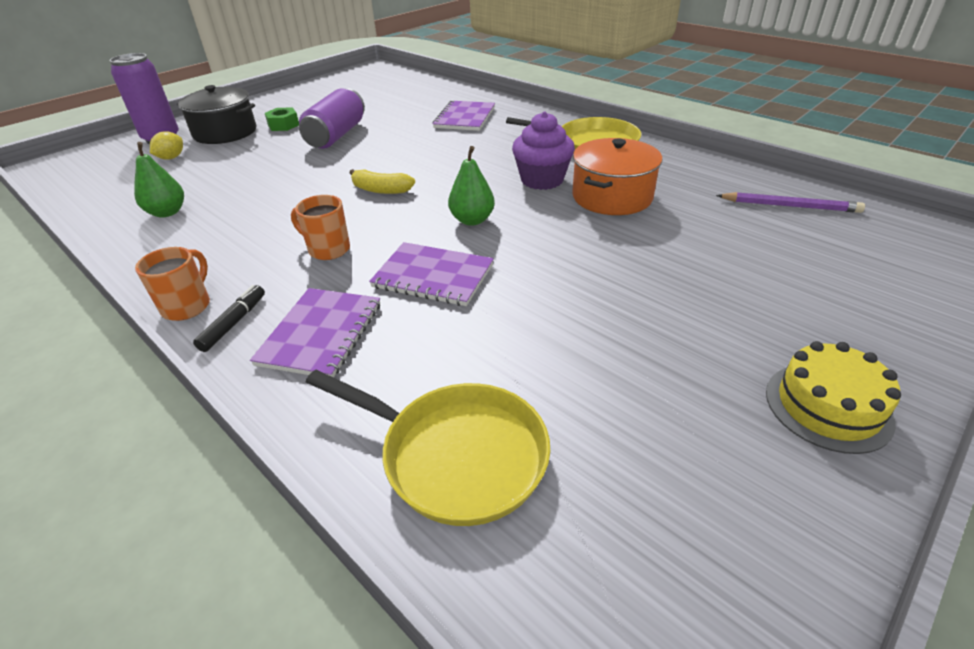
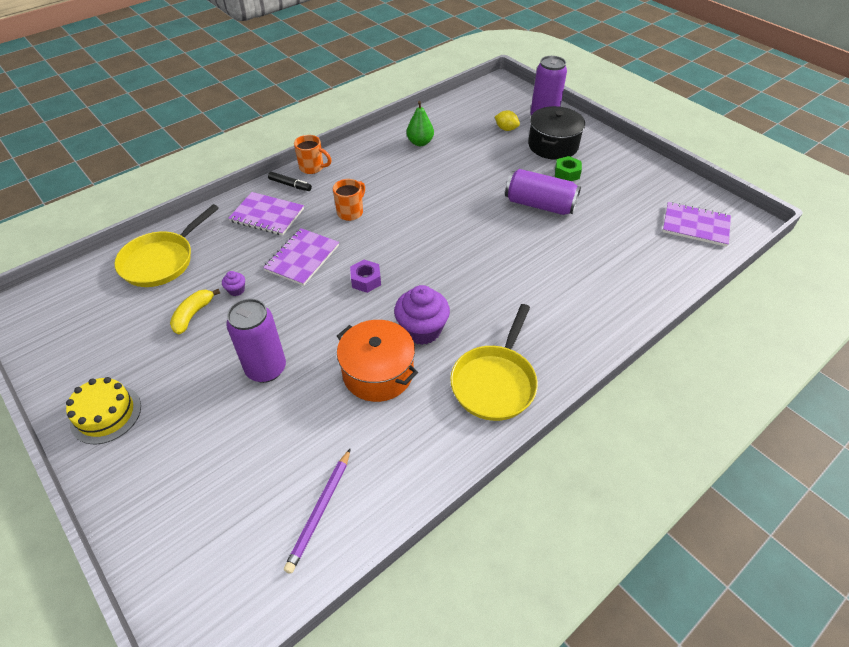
camera: 95 degrees right, 10 degrees up
yellow banana [350,169,415,194] -> yellow banana moved to [170,289,220,334]
purple notebook [433,100,495,131] -> purple notebook moved to [662,202,731,247]
green pear [448,146,495,226] -> purple nut [350,260,381,293]
none -> purple cupcake [222,271,245,296]
none -> purple can [226,298,286,383]

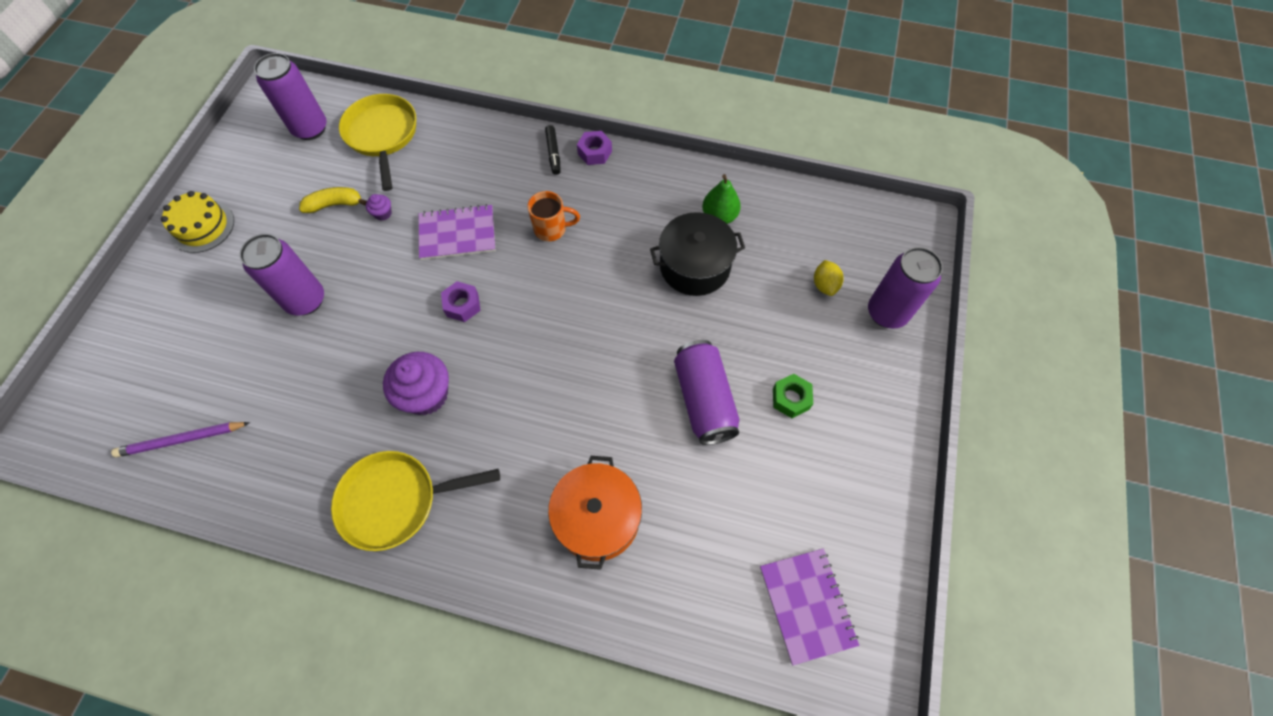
camera: 55 degrees right, 15 degrees up
yellow pan [114,204,219,287] -> yellow pan turned 75 degrees clockwise [339,94,416,191]
purple notebook [228,192,304,235] -> none
orange mug [294,135,331,174] -> purple nut [577,131,612,165]
orange pot [337,320,418,402] -> orange pot moved to [548,456,642,570]
black pot [528,106,585,160] -> black pot moved to [650,212,745,296]
none -> purple can [254,53,327,140]

